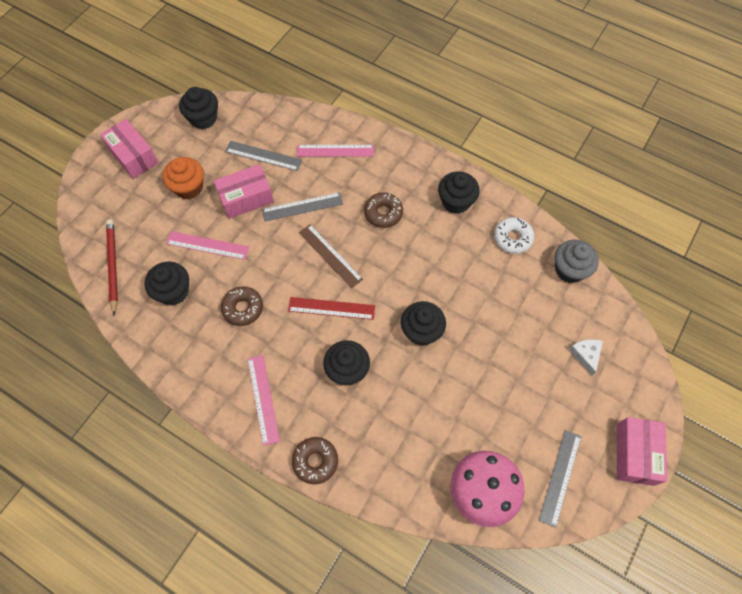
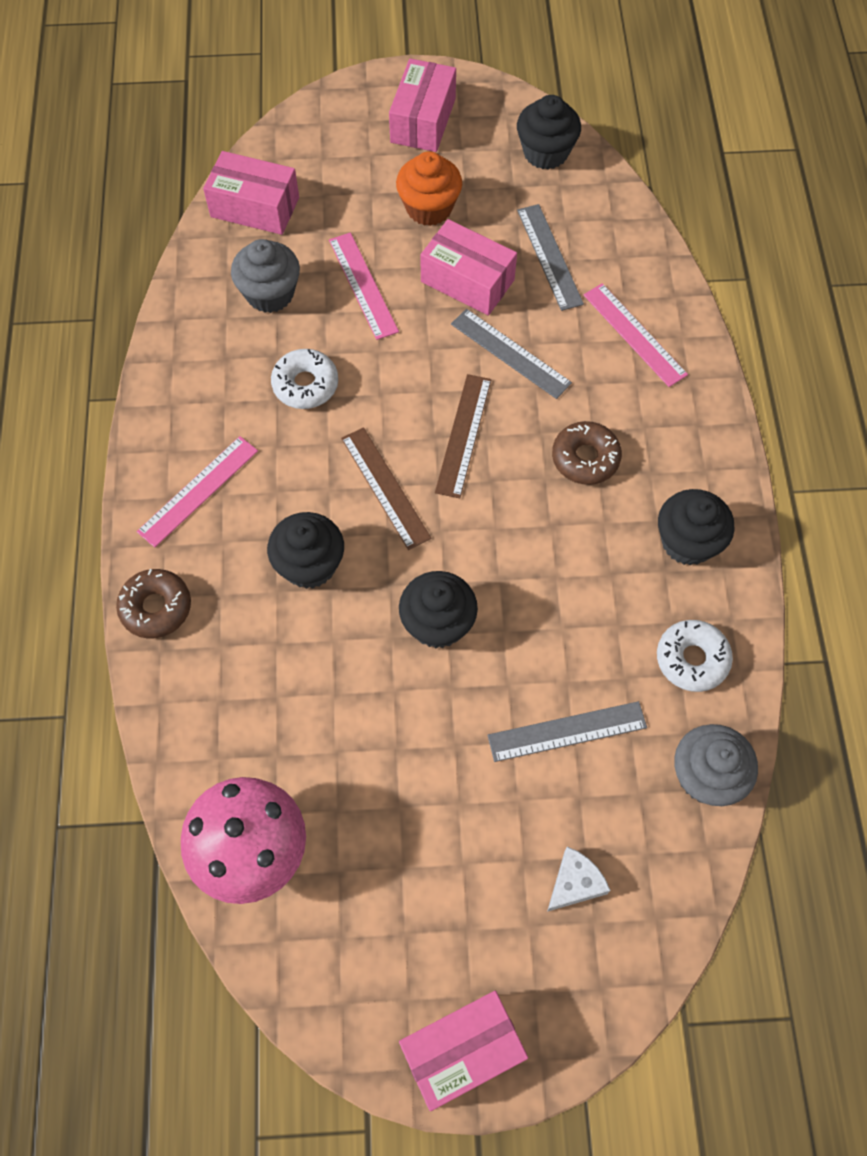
camera: 55 degrees right, 0 degrees up
red pencil [106,219,118,315] -> pink box [203,151,299,235]
black cupcake [145,262,189,305] -> grey cupcake [231,239,300,313]
brown donut [221,286,263,326] -> white donut [271,349,338,409]
red ruler [288,297,375,320] -> brown ruler [341,427,432,550]
grey ruler [539,430,581,528] -> grey ruler moved to [487,701,647,762]

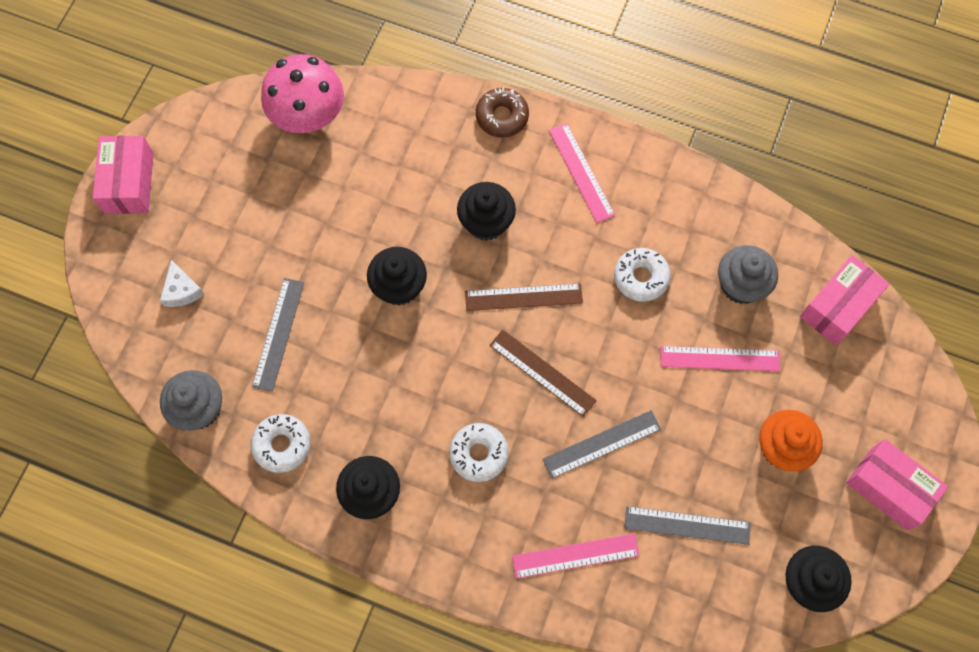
camera: 115 degrees right, 5 degrees up
pink box [420,219,517,316] -> none
brown donut [552,421,622,485] -> white donut [449,423,509,482]

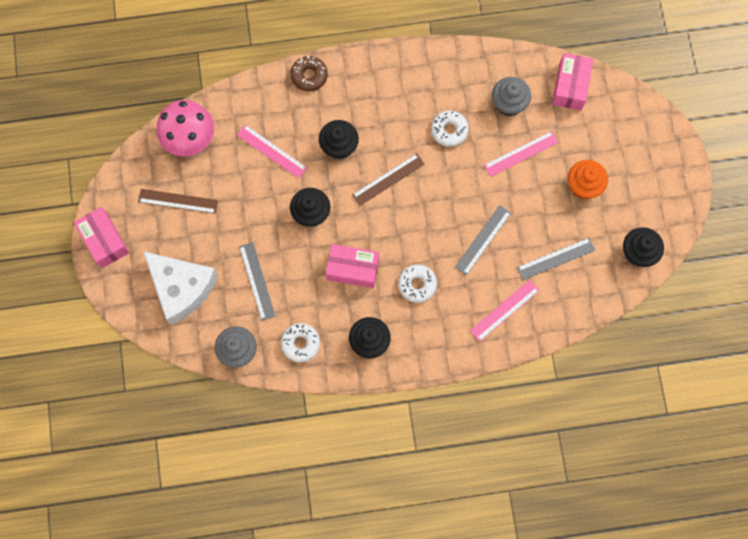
camera: 30 degrees left, 5 degrees up
white cheese [160,260,204,307] -> white cheese [143,251,218,324], size x2.39
brown ruler [490,329,597,417] -> brown ruler moved to [138,189,218,214]
pink ruler [549,123,615,223] -> pink ruler moved to [237,124,307,178]
pink box [846,439,948,530] -> pink box moved to [326,244,379,288]

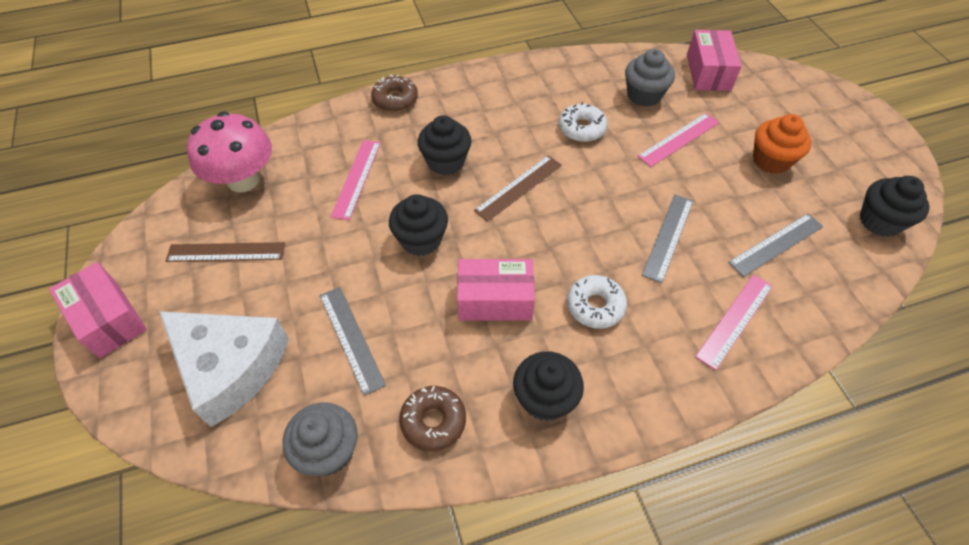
camera: 10 degrees left, 20 degrees down
pink ruler [237,124,307,178] -> pink ruler turned 75 degrees clockwise [330,140,381,220]
white donut [281,323,320,362] -> brown donut [399,386,466,451]

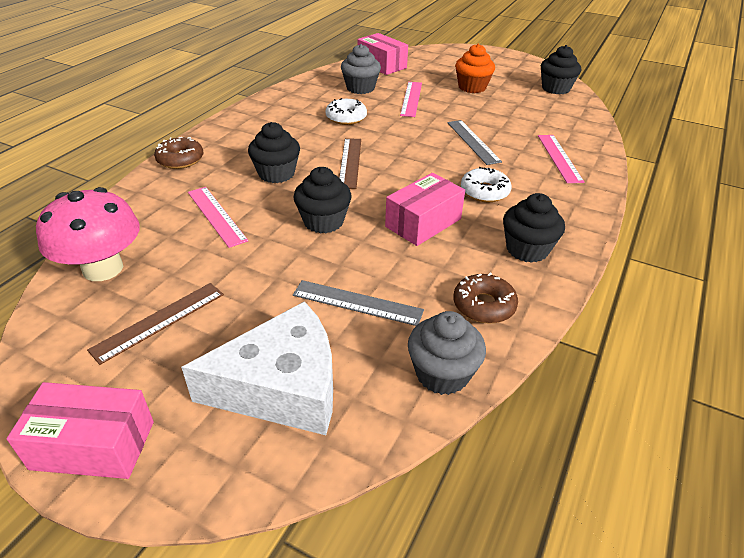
camera: 45 degrees left, 15 degrees down
grey ruler [728,213,823,277] -> none

